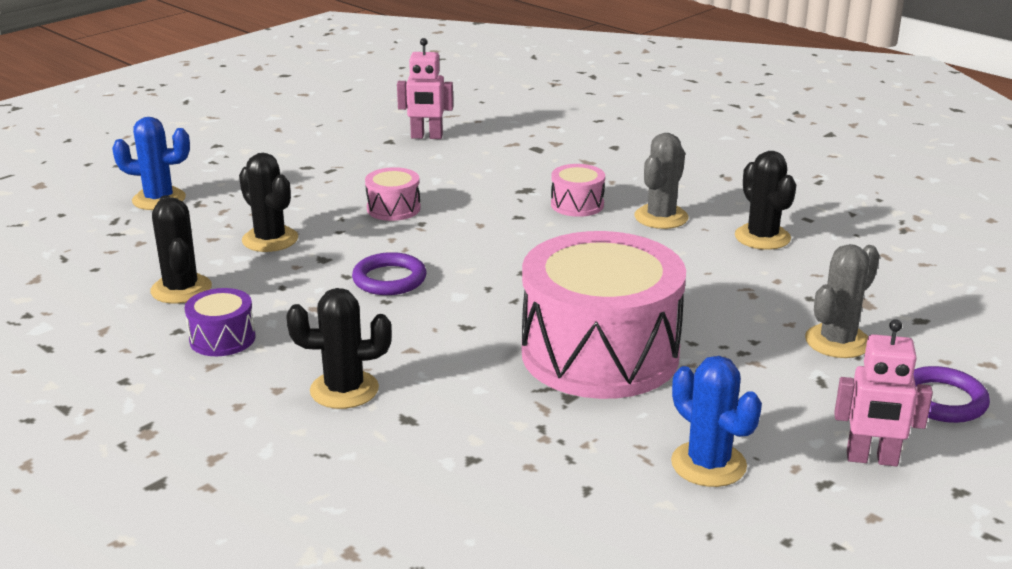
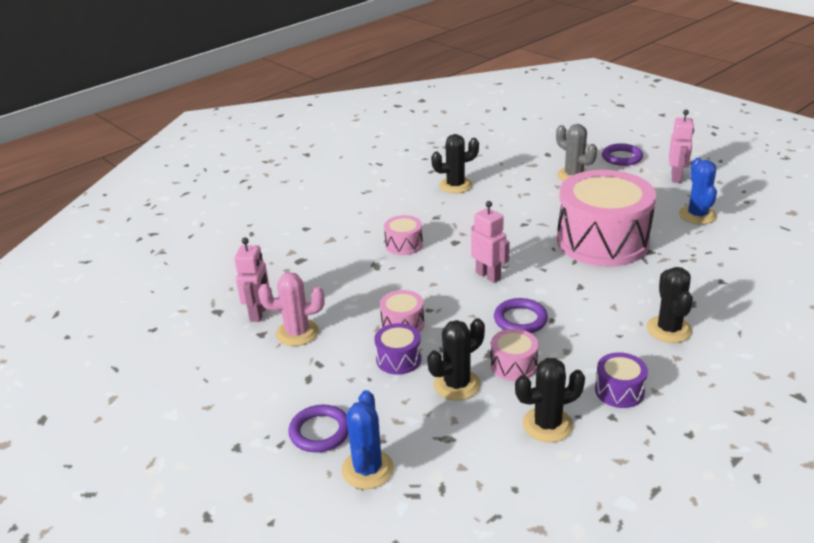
camera: 85 degrees left, 5 degrees up
grey cactus [634,133,688,229] -> none
blue cactus [671,356,762,487] -> blue cactus turned 60 degrees counterclockwise [679,158,717,224]
none -> pink cactus [258,272,325,346]
none -> purple ring [288,405,349,452]
none -> purple drum [374,323,421,375]
none -> pink robot [471,201,510,283]
none -> pink drum [491,329,538,381]

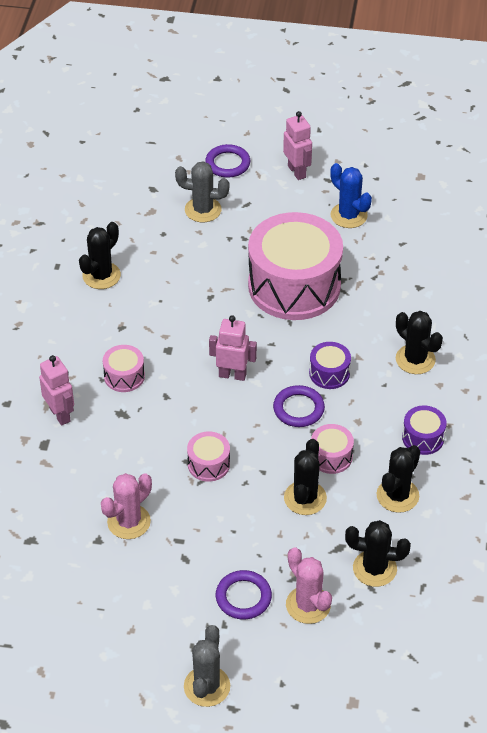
camera: 40 degrees left, 15 degrees up
pink robot [234,237,269,322] -> pink robot moved to [39,355,74,425]
blue cactus [342,390,394,489] -> pink cactus [286,547,332,624]
purple drum [374,323,421,375] -> purple drum moved to [309,342,351,389]
none -> grey cactus [184,625,230,707]
none -> black cactus [345,520,411,587]

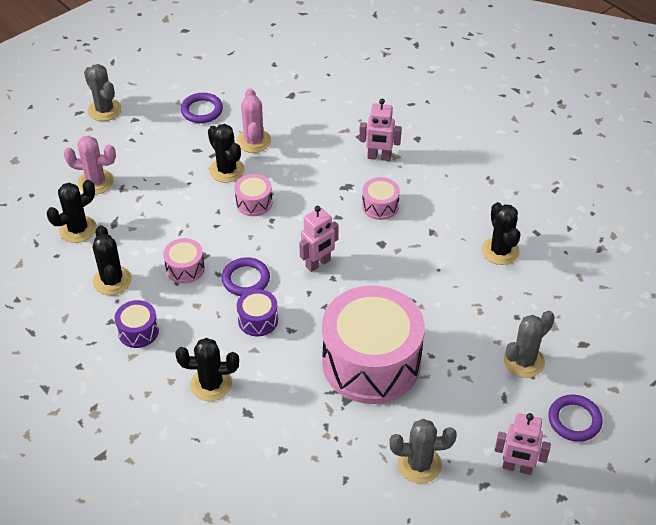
camera: 130 degrees right, 0 degrees up
purple ring [216,570,272,620] -> purple ring moved to [181,93,223,123]
black cactus [284,439,327,515] -> black cactus moved to [208,124,245,183]
blue cactus [330,163,372,228] -> grey cactus [389,419,457,484]

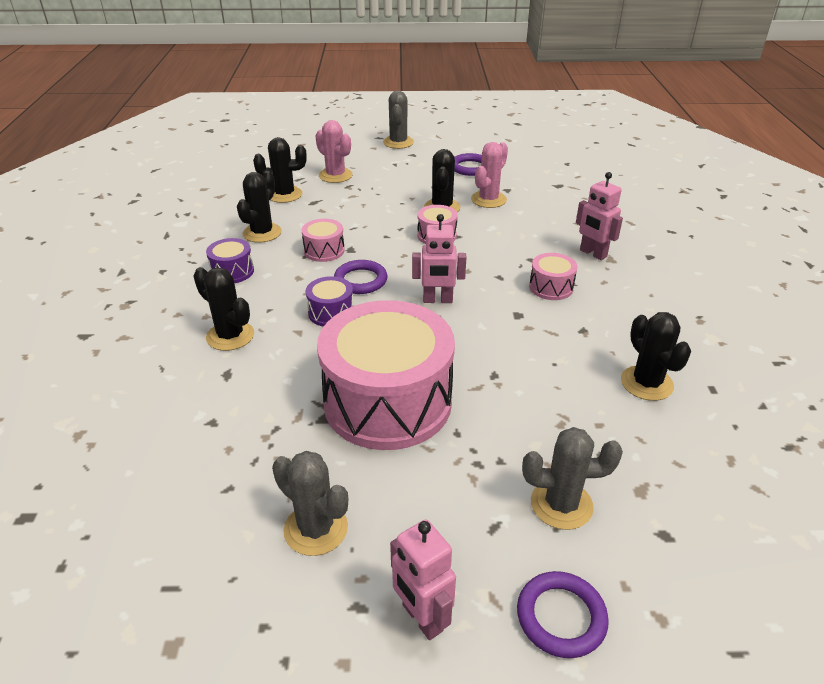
camera: 40 degrees right, 10 degrees down
black cactus [482,202,520,265] -> black cactus turned 45 degrees counterclockwise [621,312,691,401]

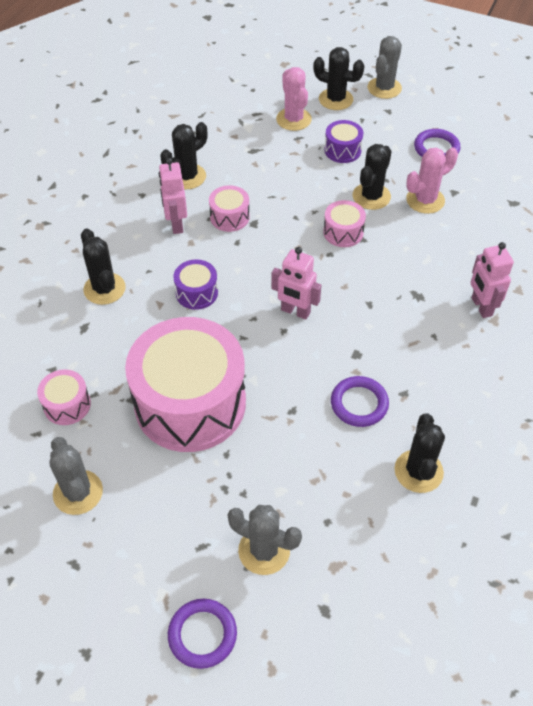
camera: 25 degrees right, 15 degrees up
purple drum [206,238,254,283] -> purple drum moved to [324,120,363,163]
black cactus [253,137,307,203] -> black cactus moved to [313,47,365,110]
purple ring [334,260,387,294] -> purple ring moved to [331,376,389,427]
pink robot [390,520,456,640] -> pink robot moved to [159,158,187,234]
pink drum [529,253,577,300] -> pink drum moved to [37,369,91,425]

